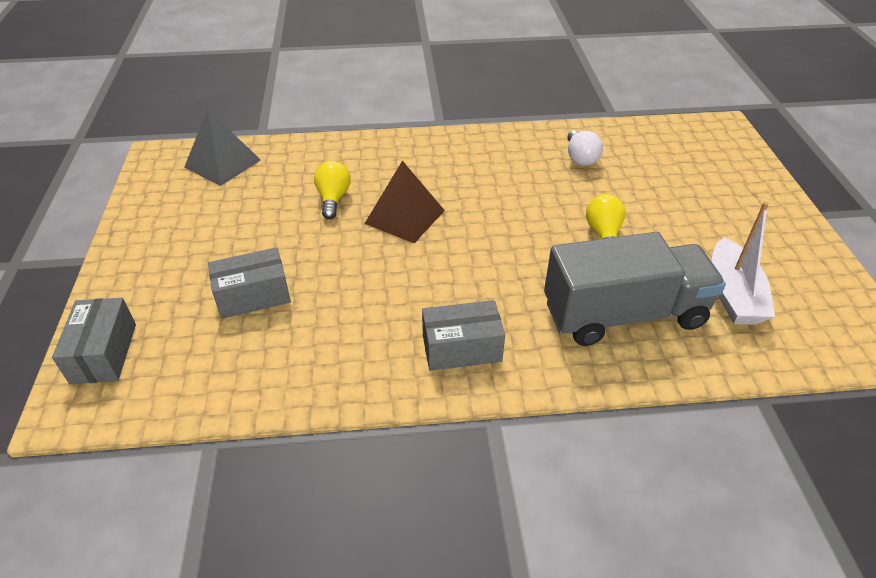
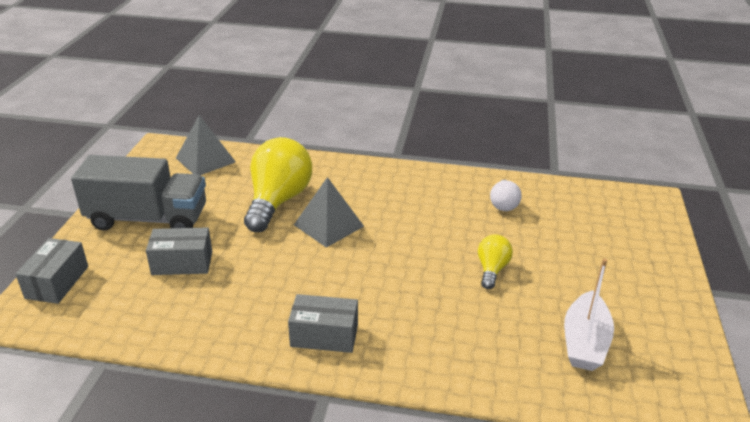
camera: 15 degrees right, 10 degrees down
yellow light bulb [314,161,351,219] -> yellow light bulb [244,137,312,232], size x2.01
brown pyramid [364,160,445,244] -> grey pyramid [294,177,364,248]
grey truck [544,232,726,346] -> grey truck moved to [71,155,206,231]

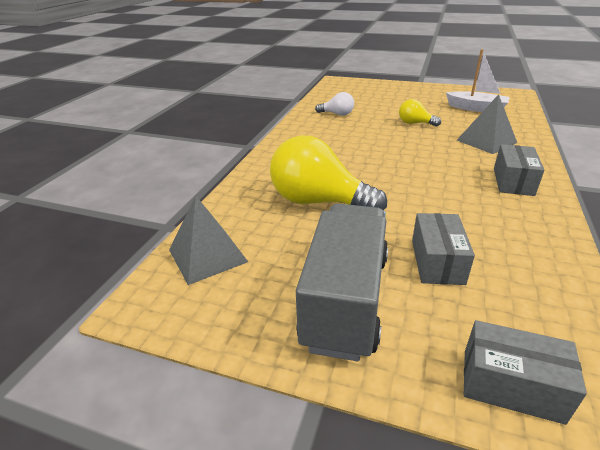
camera: 80 degrees left, 0 degrees up
grey pyramid [294,177,364,248] -> grey pyramid moved to [457,94,517,154]

